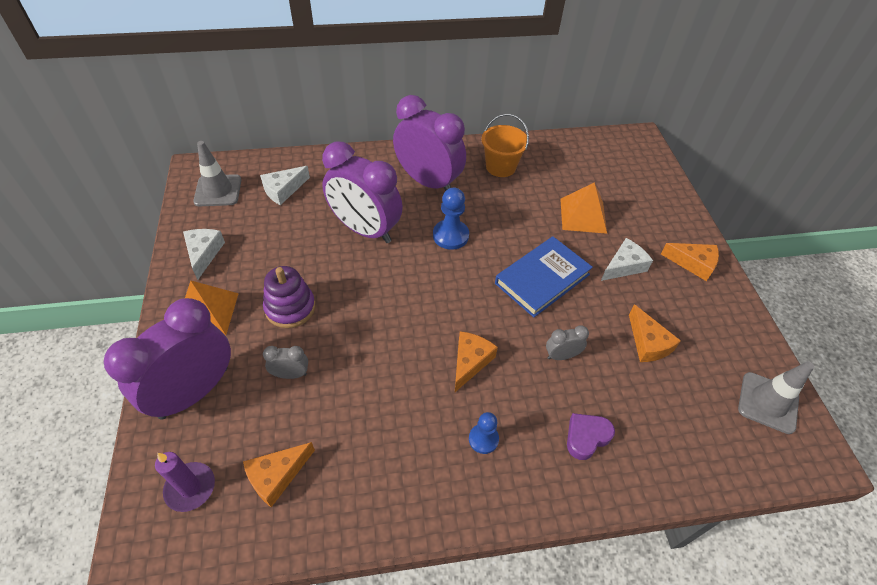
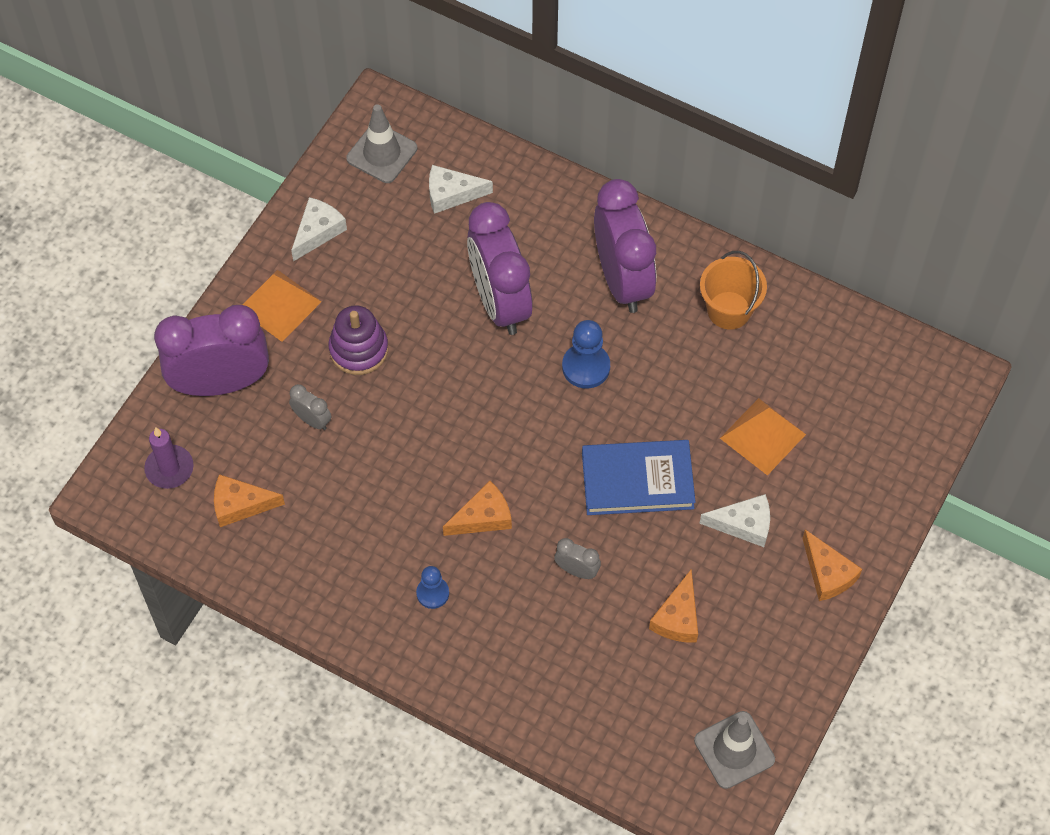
camera: 40 degrees right, 10 degrees up
purple heart [567,413,615,460] -> none

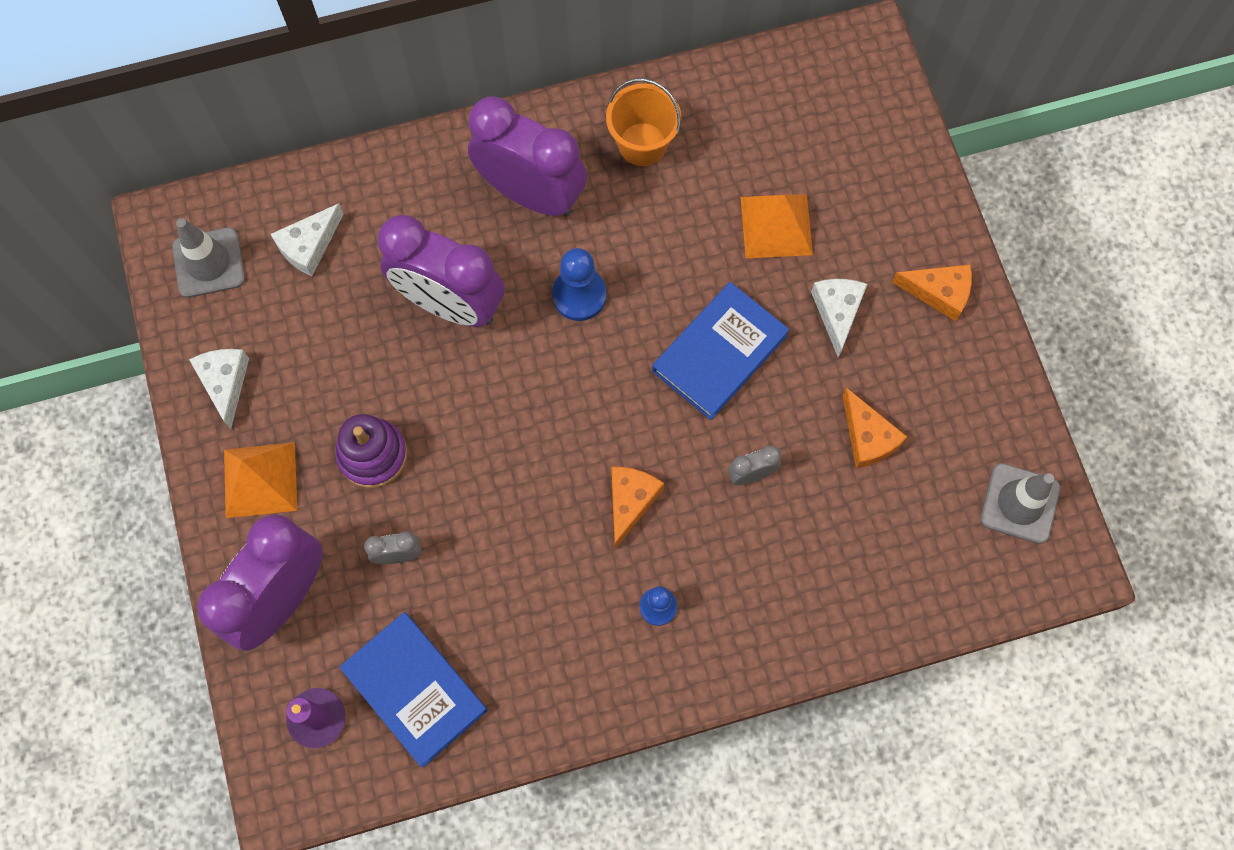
camera: 45 degrees left, 10 degrees up
orange cheese [214,474,285,527] -> blue book [339,612,487,767]
white cheese [699,494,770,547] -> white cheese turned 45 degrees counterclockwise [811,279,867,358]

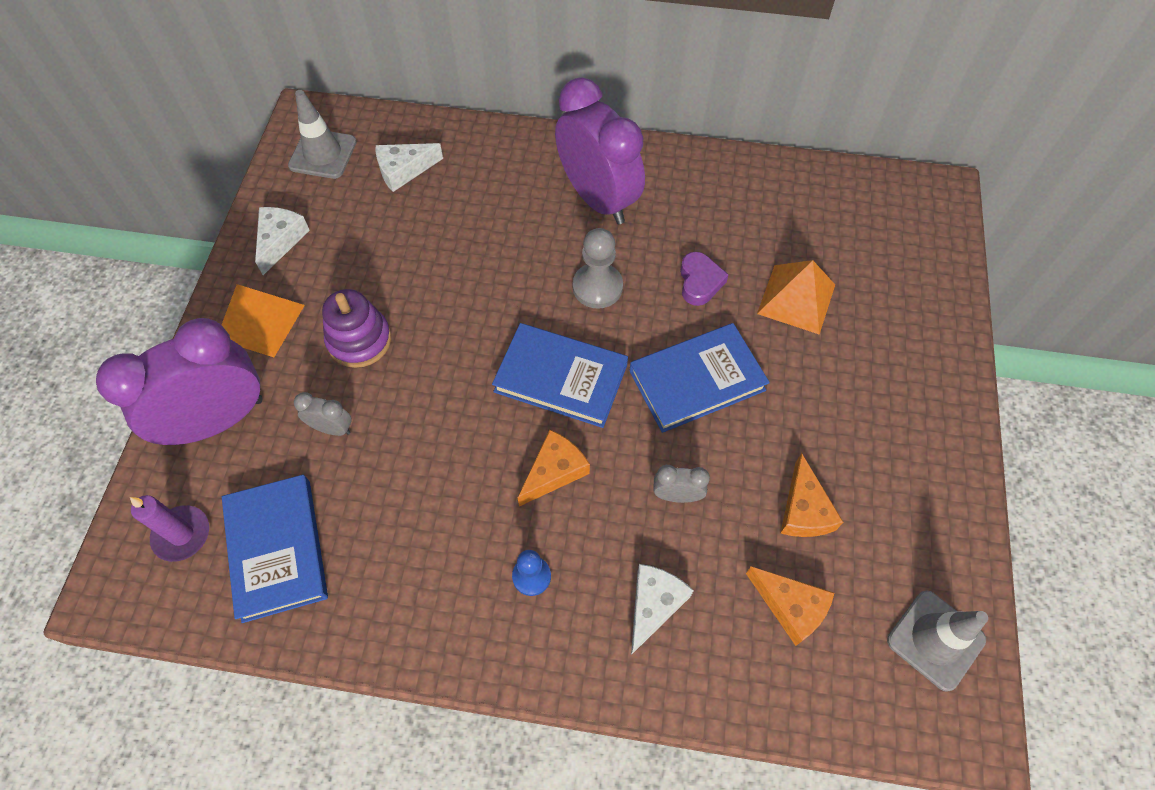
camera: 25 degrees right, 10 degrees down
purple clock [378,215,504,327] -> none
blue pawn [552,248,607,321] -> grey pawn [573,228,623,309]
orange bucket [606,78,681,166] -> none
white cheese [811,279,867,358] -> white cheese moved to [631,564,694,655]
orange cheese [892,264,972,321] -> orange cheese moved to [746,566,834,646]
none -> blue book [492,323,628,428]
none -> purple heart [680,252,729,306]

